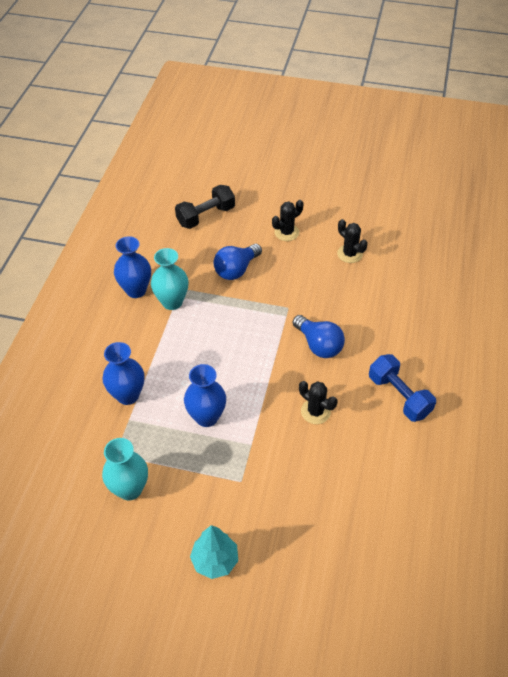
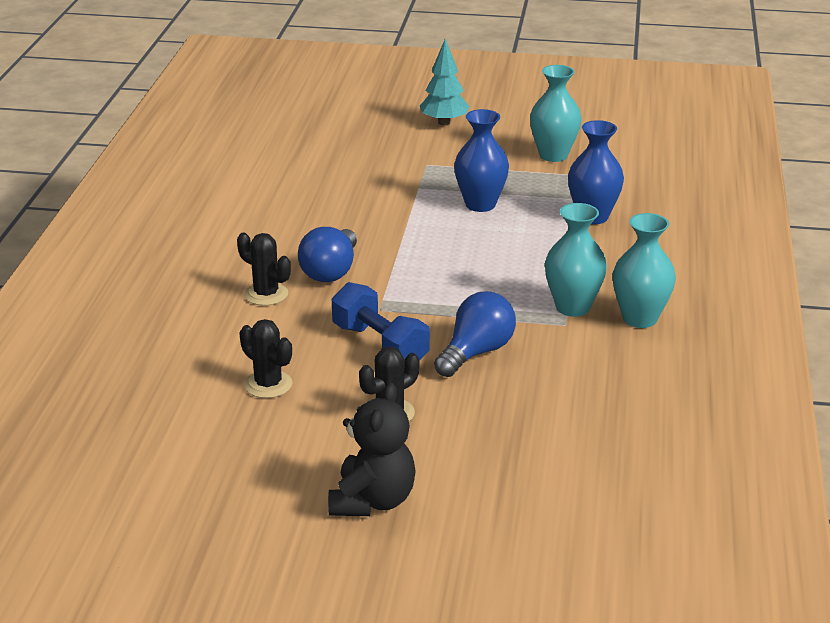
camera: 175 degrees right, 20 degrees down
blue vase [114,236,151,298] -> turquoise vase [613,213,676,328]
black dumbbell [175,185,235,229] -> none
blue light bulb [293,315,345,358] -> blue light bulb turned 120 degrees counterclockwise [298,227,357,282]
black cactus [299,381,337,424] -> black cactus moved to [237,232,291,306]
blue dumbbell [369,354,436,422] -> blue dumbbell moved to [332,282,430,366]
none -> black teddy bear [328,383,416,516]

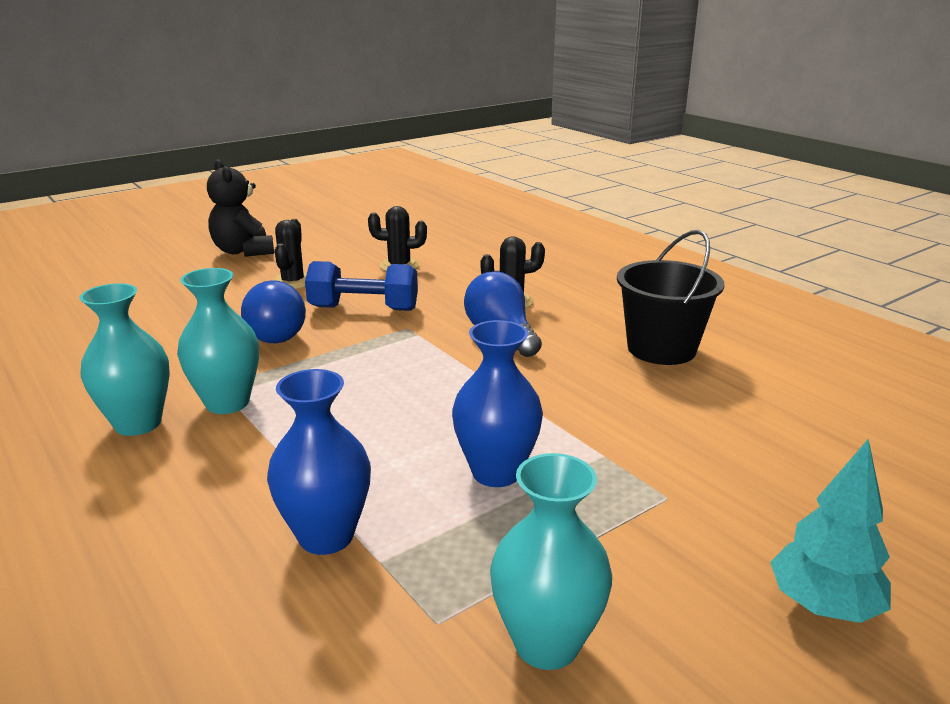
camera: 135 degrees right, 5 degrees down
none -> black bucket [617,230,725,365]

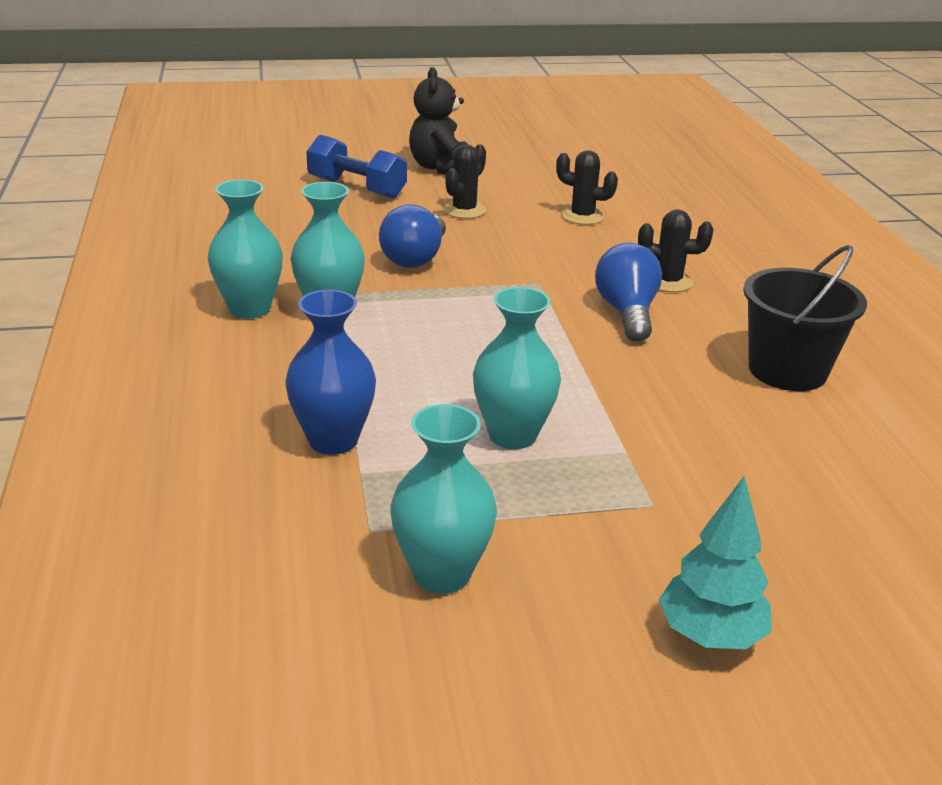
camera: 25 degrees right, 5 degrees up
blue dumbbell [305,261,418,311] -> blue dumbbell moved to [306,135,407,199]
blue vase [452,320,543,487] -> turquoise vase [473,287,561,449]

